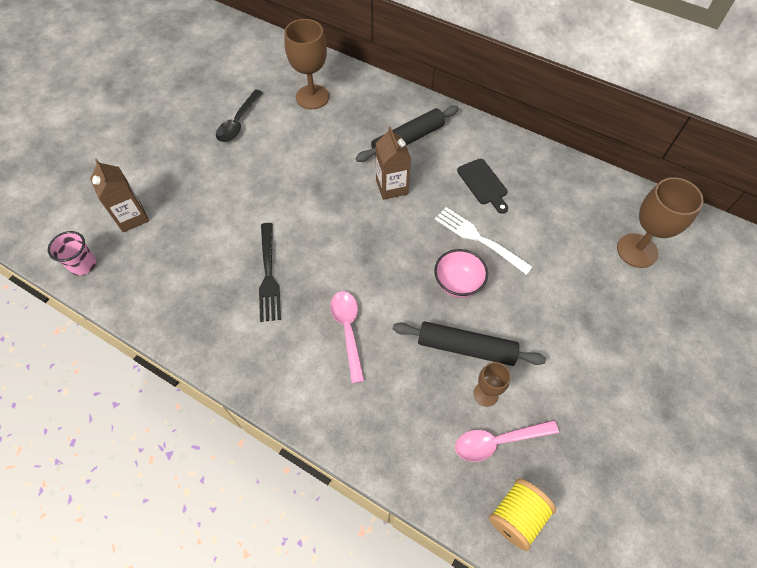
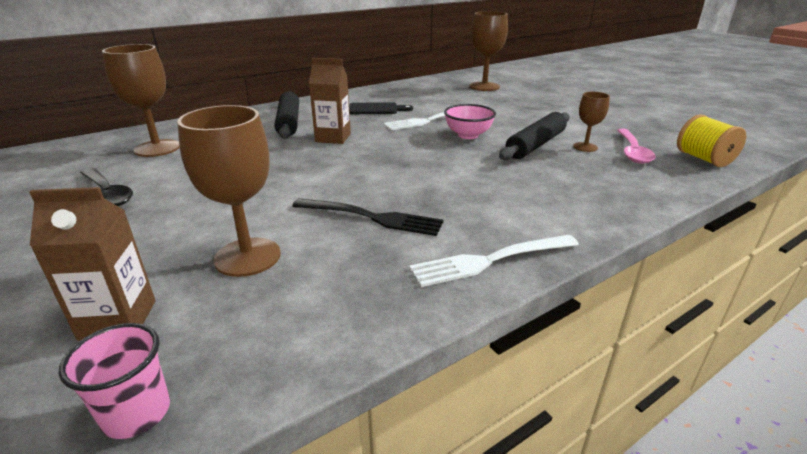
camera: 65 degrees left, 30 degrees down
pink spoon [330,291,365,383] -> none
none -> brown goblet [177,105,281,277]
none -> white fork [409,235,579,287]

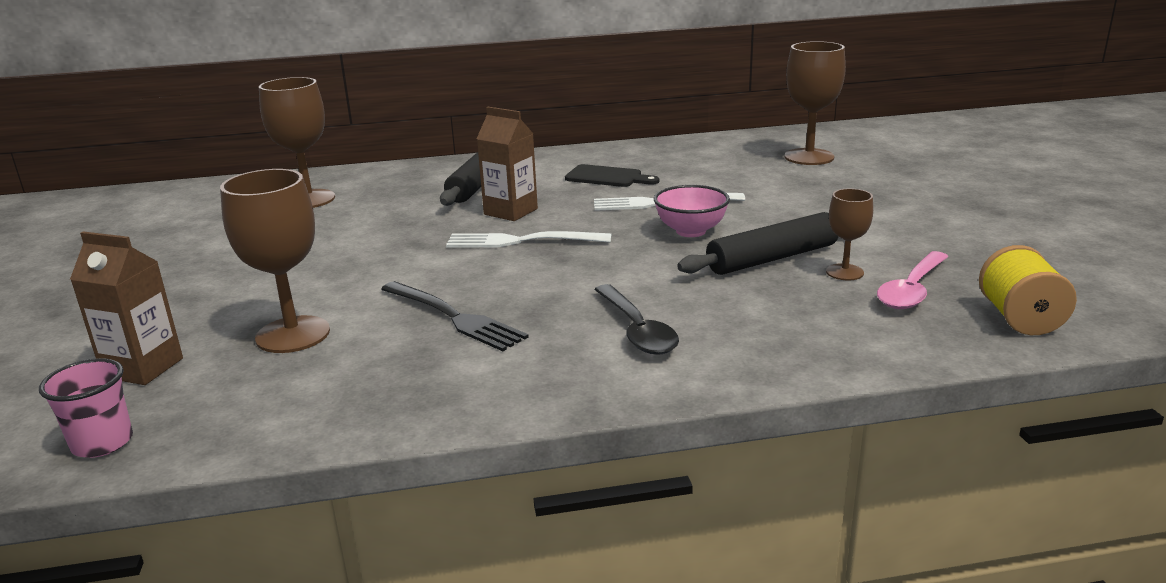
camera: 25 degrees right, 5 degrees down
black spoon [80,168,133,206] -> black spoon moved to [594,284,679,355]
white fork [409,235,579,287] -> white fork moved to [446,231,611,248]

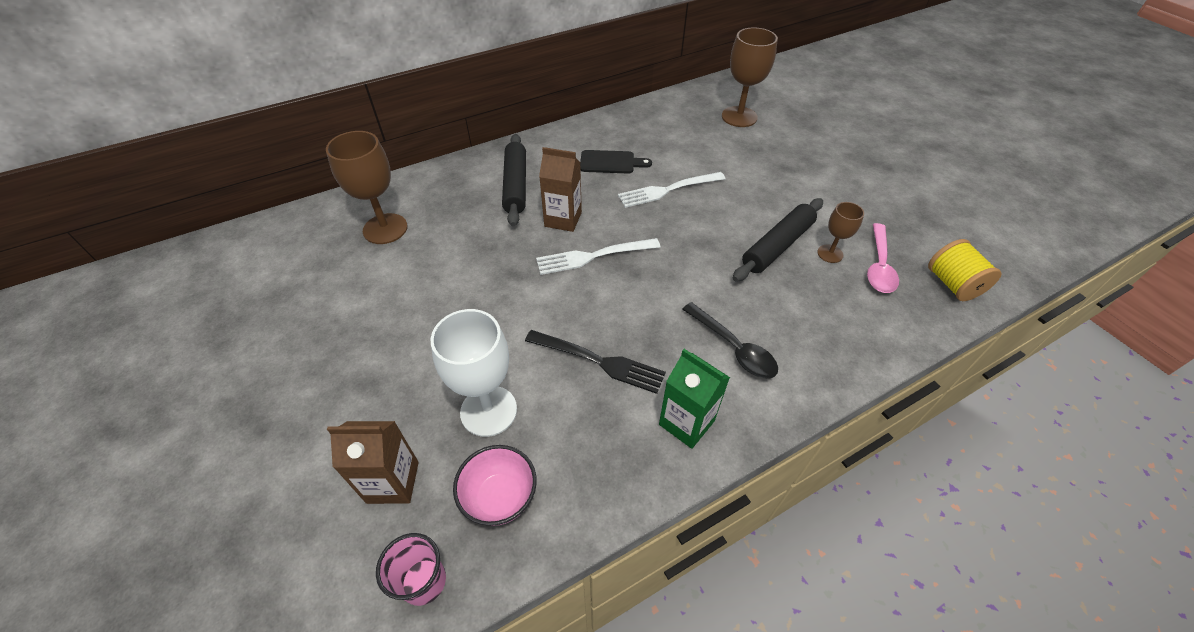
camera: 20 degrees left, 25 degrees up
brown goblet [220,169,330,353] -> white goblet [431,309,517,437]
pink bowl [654,185,730,237] -> pink bowl moved to [453,445,537,526]
none -> green carton [659,349,730,449]

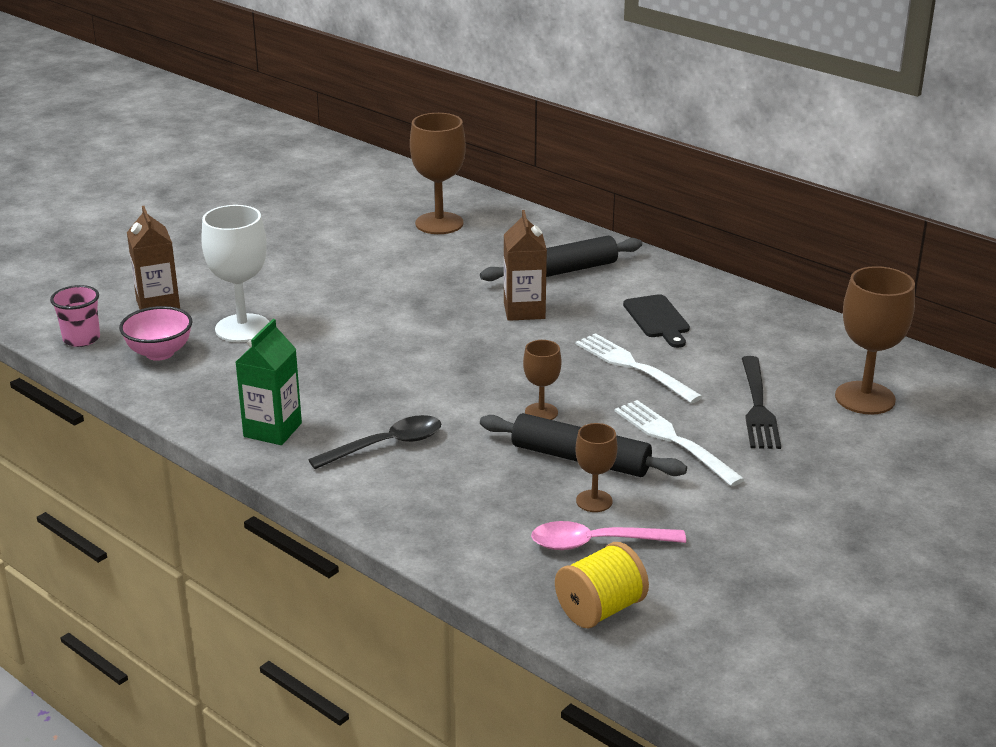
camera: 70 degrees right, 20 degrees down
black fork [525,330,666,394] -> black fork moved to [742,356,781,449]
white fork [536,238,660,275] -> white fork moved to [615,400,745,487]
black spoon [682,302,778,379] -> black spoon turned 150 degrees counterclockwise [308,415,441,469]
none -> brown goblet [523,340,561,420]

